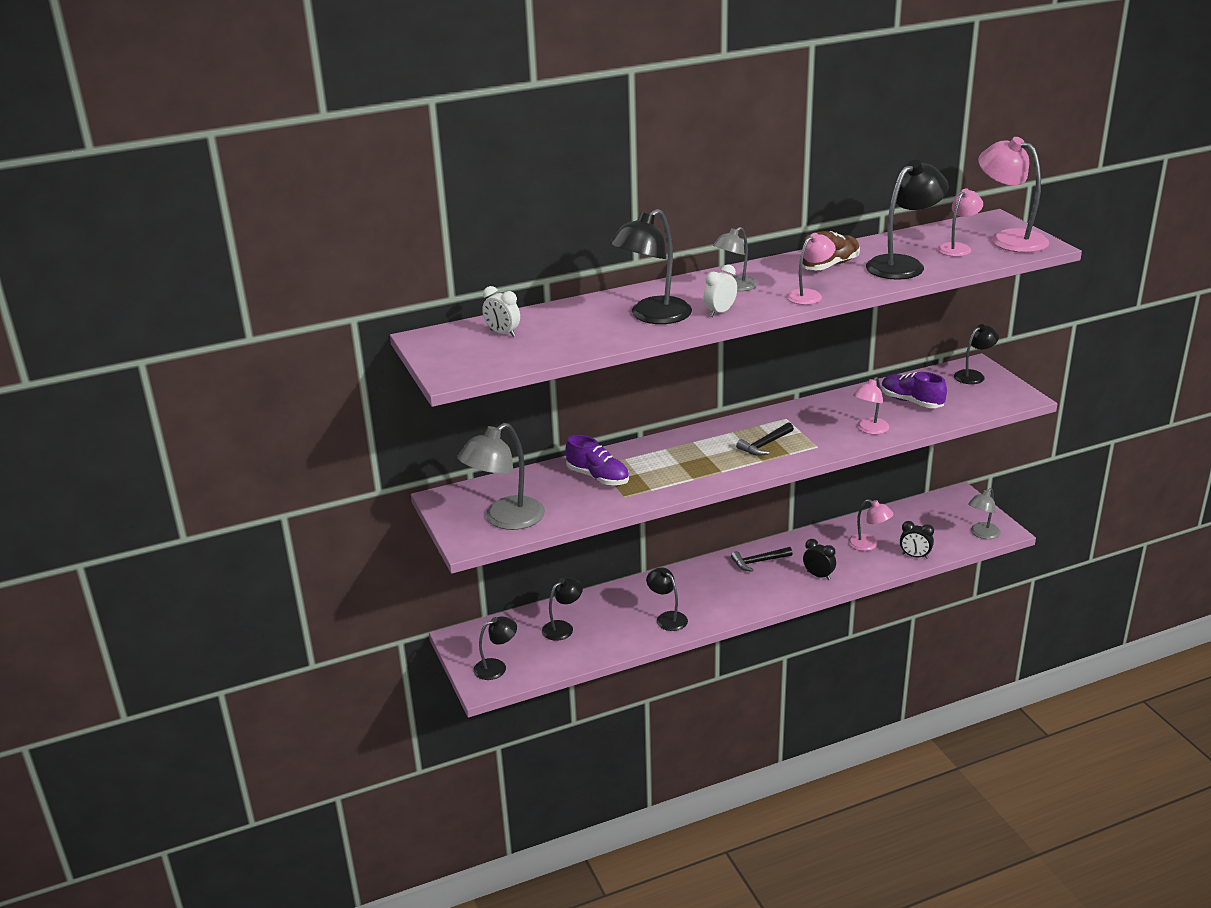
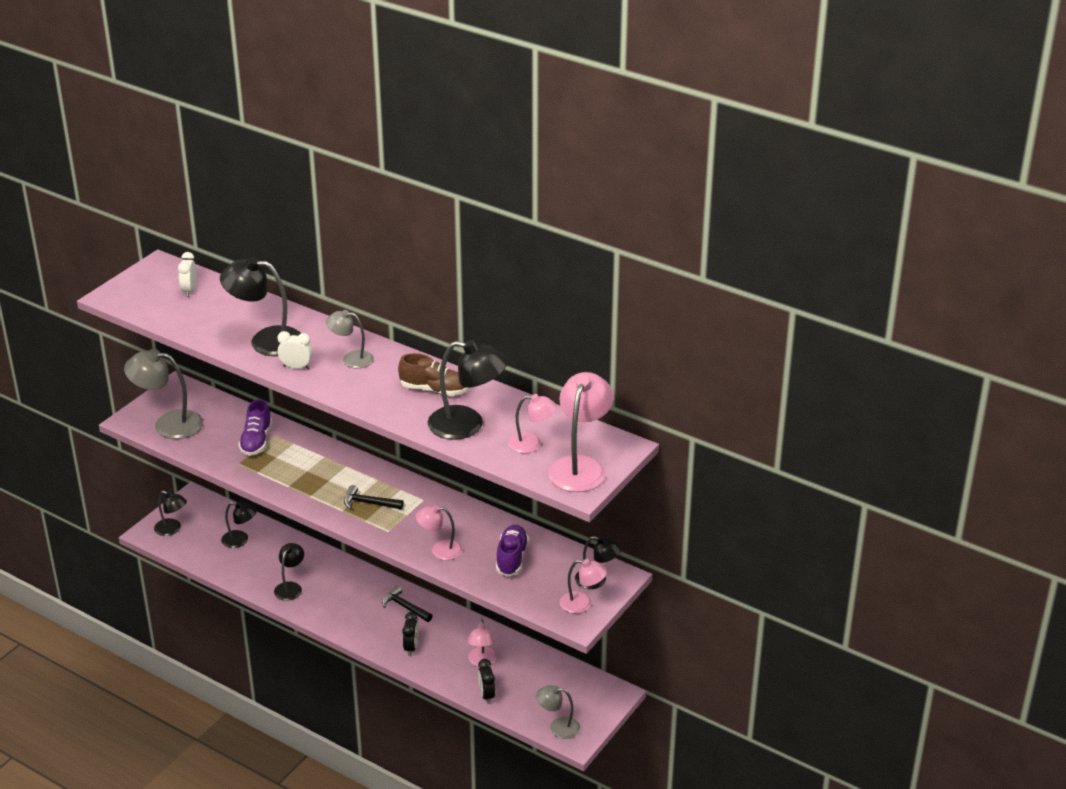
camera: 55 degrees right, 5 degrees up
pink lamp [787,233,835,305] -> pink lamp moved to [560,559,607,614]

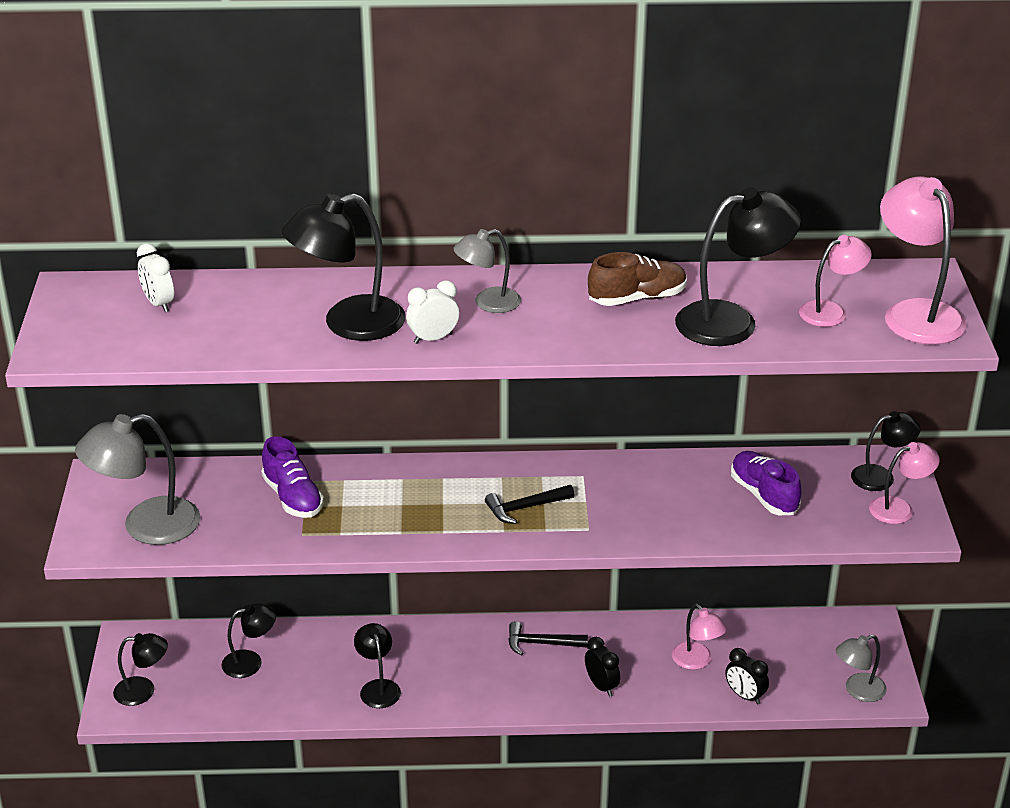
camera: 35 degrees left, 0 degrees up
pink lamp [416,505,462,560] -> none

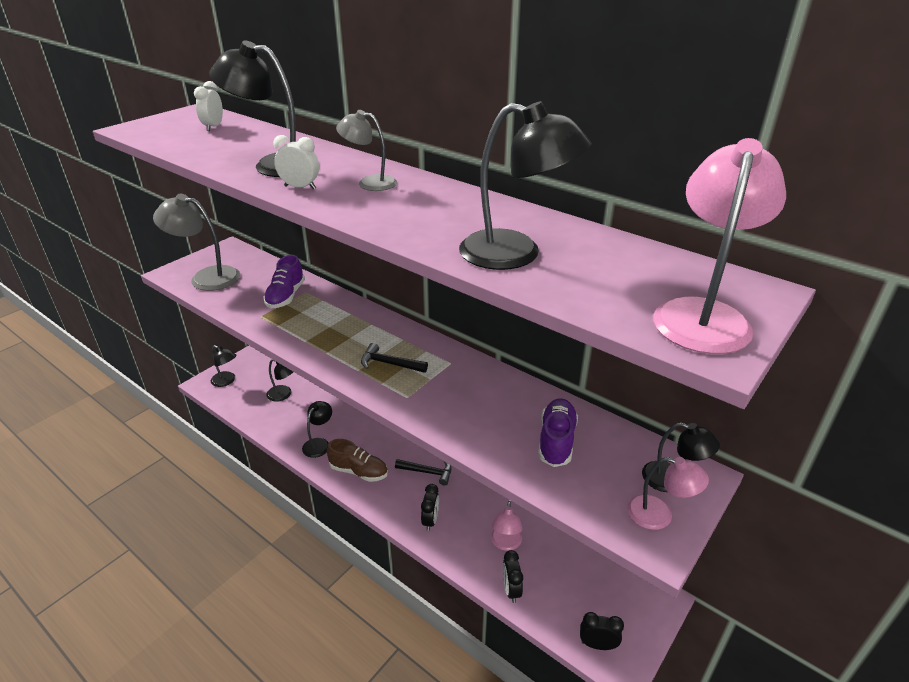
camera: 40 degrees right, 0 degrees up
black hammer [508,621,588,656] -> black hammer turned 150 degrees clockwise [395,459,452,486]
brown shoe [588,252,687,306] -> brown shoe moved to [327,439,388,482]
pink lamp [799,235,872,327] -> none
grey lamp [836,635,887,702] -> black clock [580,612,624,650]

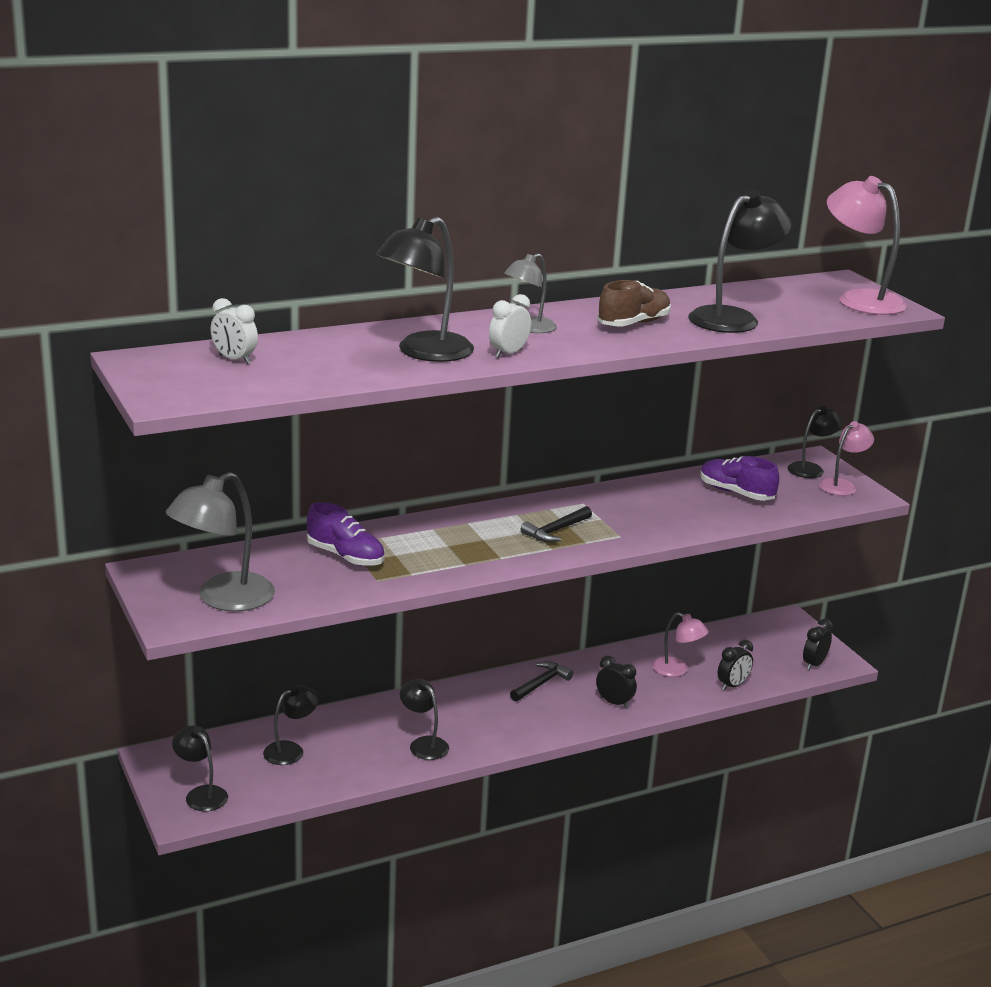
camera: 65 degrees left, 10 degrees down
black lamp [211,345,237,387] -> black lamp turned 105 degrees counterclockwise [172,725,228,811]
brown shoe [327,439,388,482] -> brown shoe moved to [597,280,671,326]
black clock [503,550,523,603] -> black clock turned 60 degrees counterclockwise [717,640,753,691]

